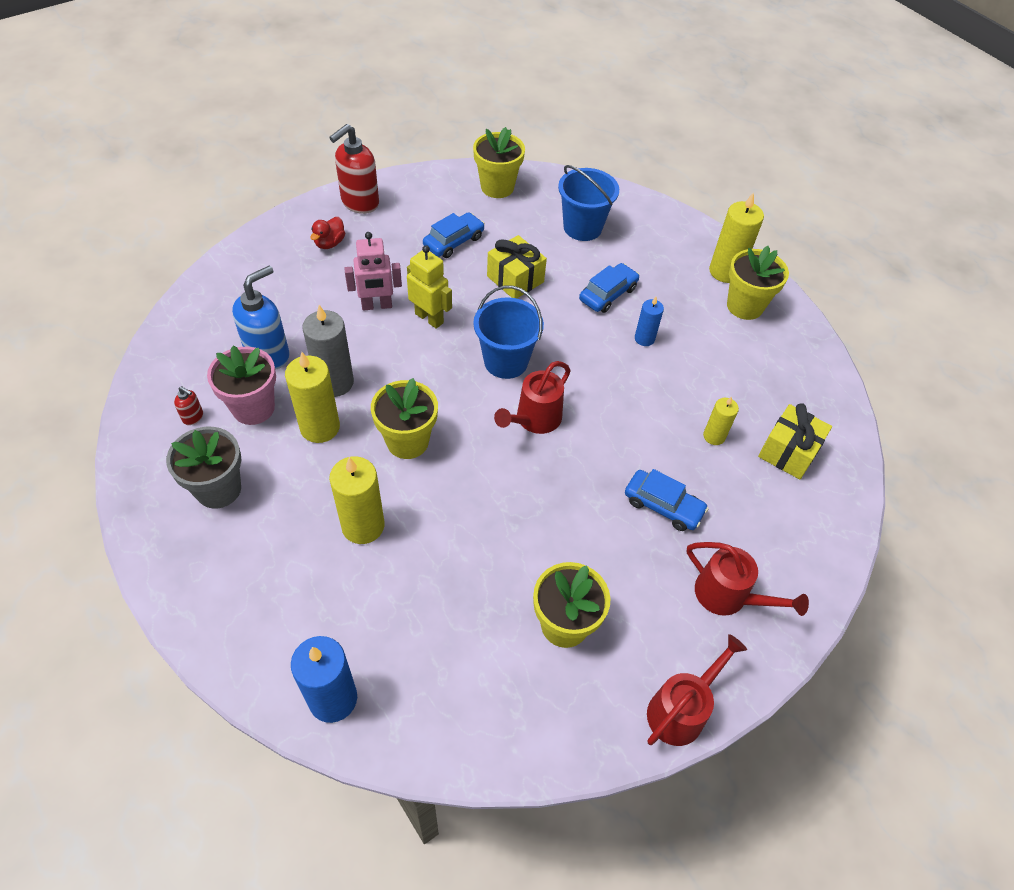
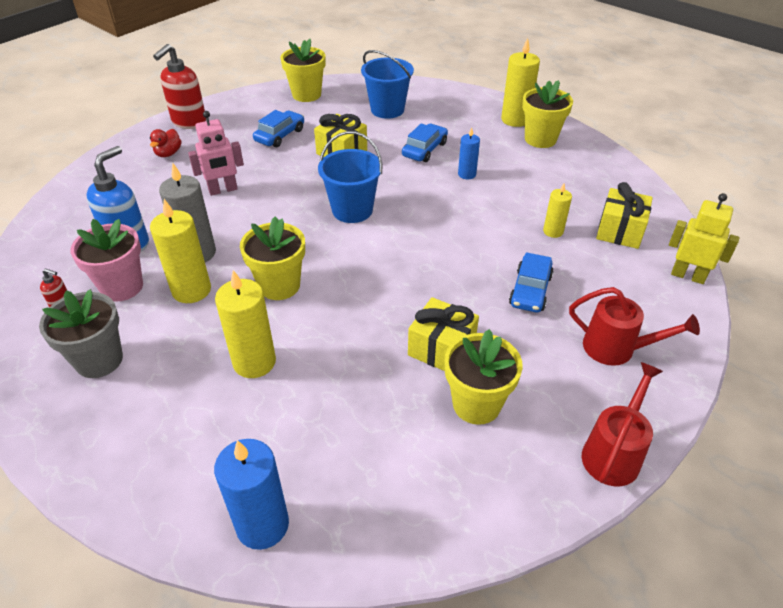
camera: 10 degrees left, 10 degrees down
yellow robot [407,245,452,329] -> yellow robot moved to [669,193,739,284]
red watering can [494,361,571,434] -> none
blue car [625,469,709,531] -> blue car turned 90 degrees clockwise [509,252,554,313]
none -> yellow gift [408,297,479,371]

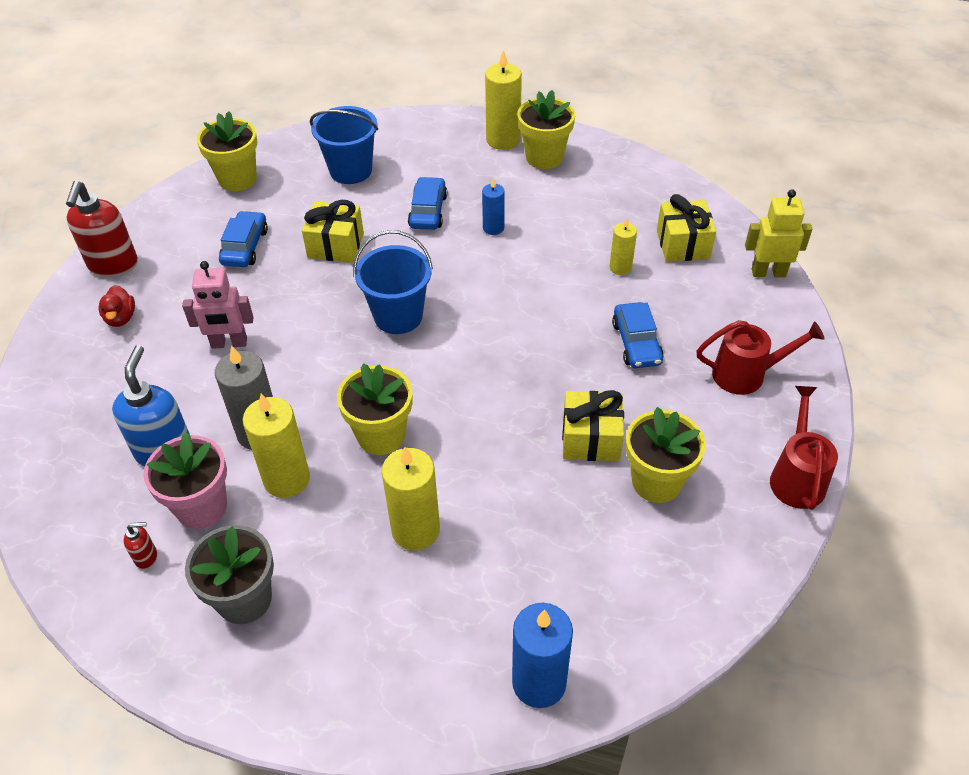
camera: 25 degrees left, 5 degrees up
pink robot [188,111,244,196] -> pink robot turned 45 degrees clockwise [182,261,253,349]

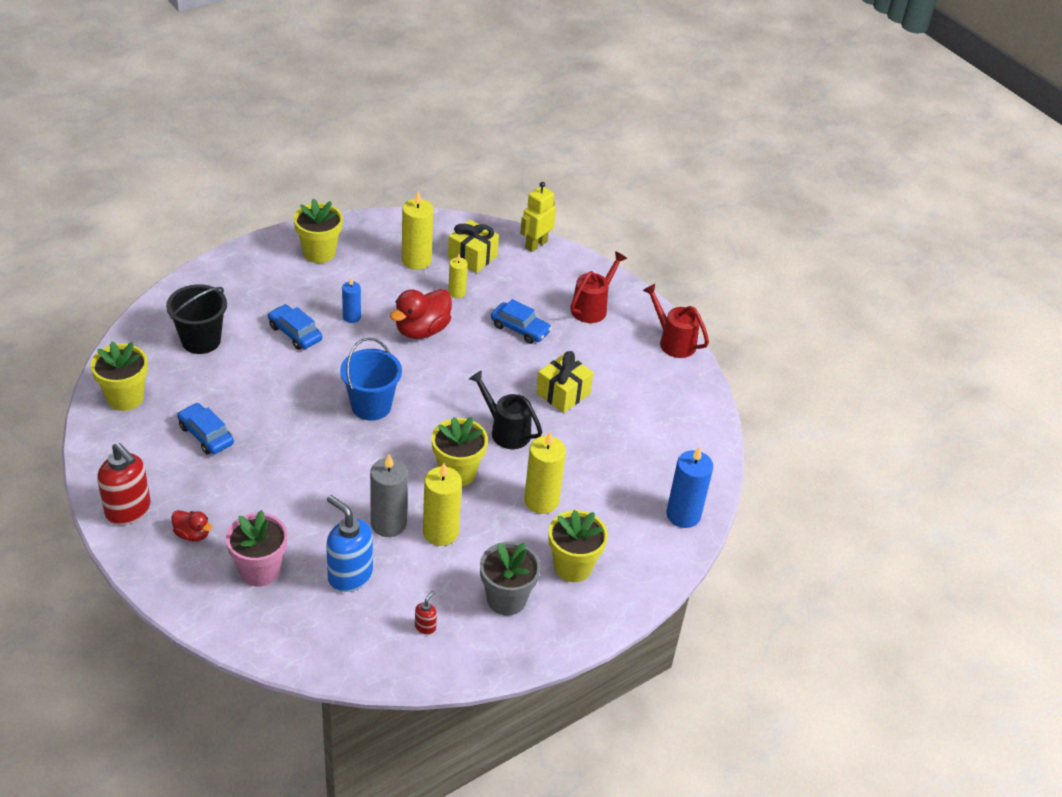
camera: 55 degrees left, 5 degrees down
pink flower pot [143,432,227,529] -> pink flower pot moved to [226,510,288,587]
pink robot [182,261,253,349] -> none
yellow gift [302,200,364,263] -> none
blue bucket [310,106,378,184] -> black bucket [166,284,227,354]
yellow candle [485,50,522,150] -> yellow candle moved to [402,191,433,270]
yellow flower pot [626,407,706,503] -> yellow flower pot moved to [548,510,608,582]
none -> red duck [390,289,452,339]
none -> black watering can [469,371,542,449]

